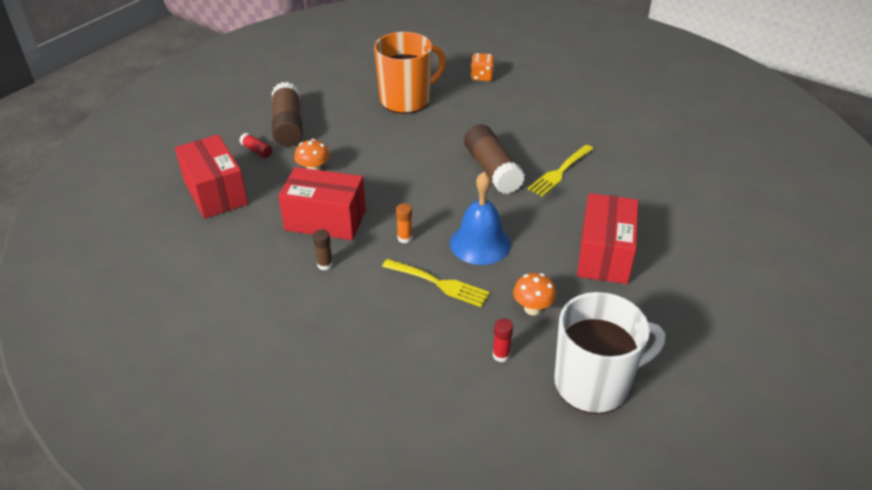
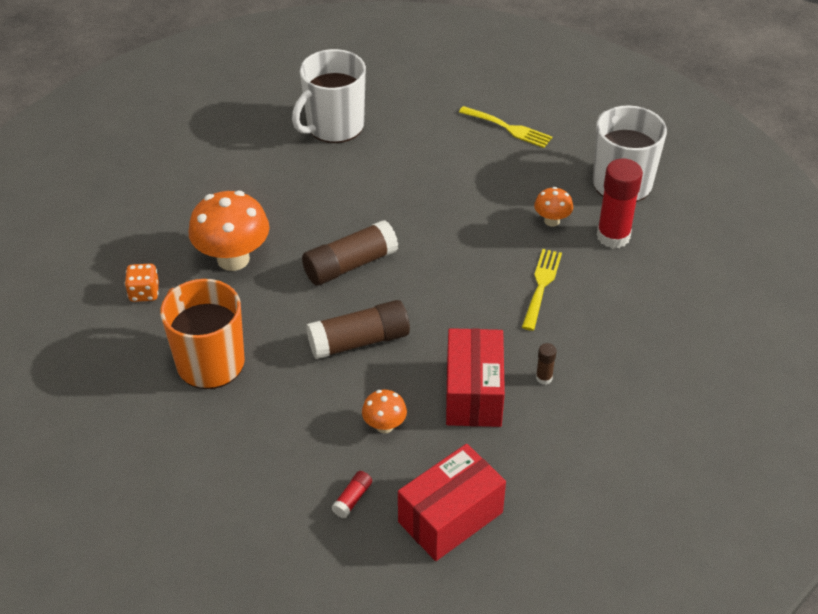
camera: 100 degrees left, 5 degrees up
brown glue stick [272,82,303,146] -> brown glue stick moved to [306,300,410,359]
orange glue stick [396,203,412,243] -> none
blue bell [450,172,511,265] -> none
red glue stick [493,318,513,362] -> red glue stick [597,159,643,248], size x2.22
yellow fork [528,145,593,197] -> yellow fork moved to [459,106,552,148]
red box [577,193,638,284] -> none
none -> orange mushroom [189,191,269,271]
none -> white mug [292,49,366,143]

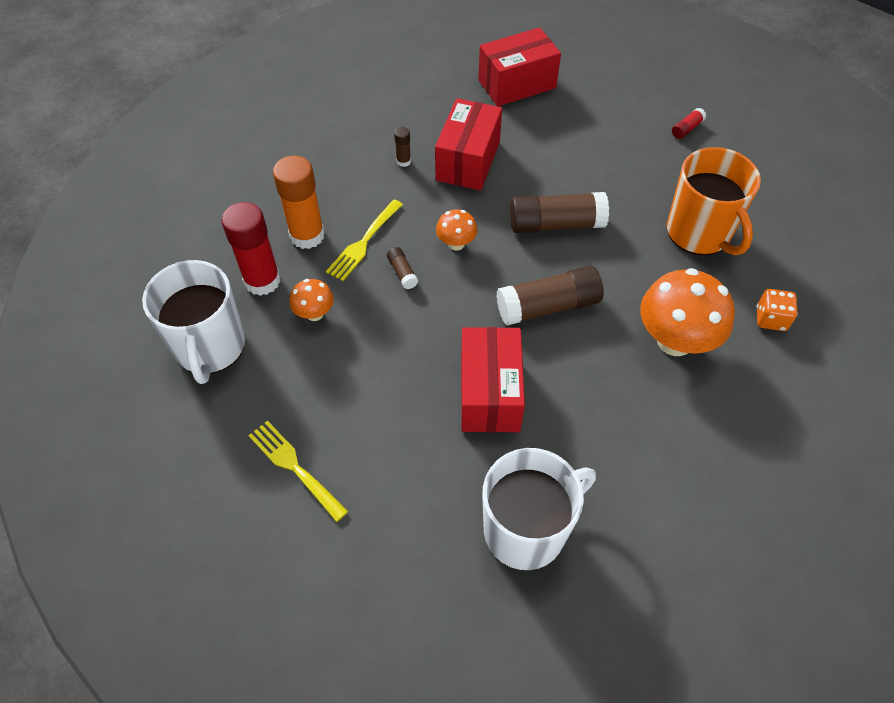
camera: 165 degrees left, 10 degrees up
red glue stick [331,471,372,518] -> red glue stick moved to [672,108,706,139]
orange mushroom [362,390,407,433] -> orange mushroom moved to [436,209,477,251]
none -> orange glue stick [273,156,325,249]
none -> brown glue stick [387,247,418,289]
none -> red box [461,327,525,432]

